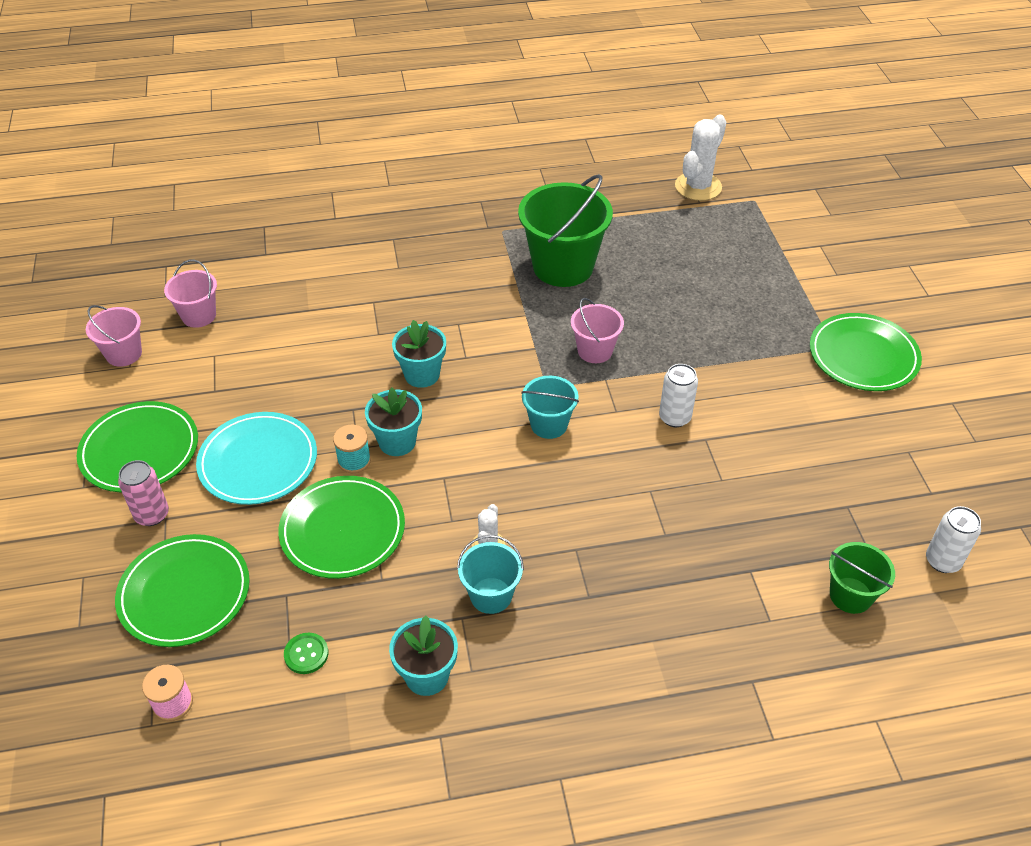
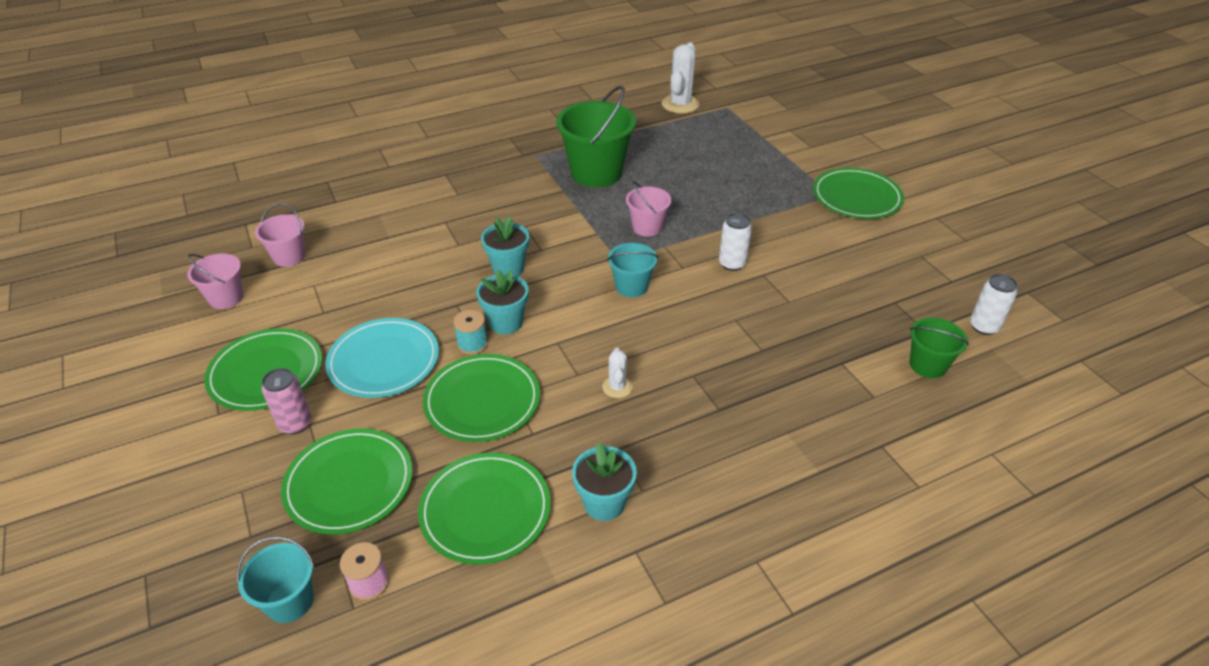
camera: 15 degrees left, 5 degrees down
green button [284,633,328,674] -> green plate [418,453,551,564]
turquoise bucket [457,535,524,614] -> turquoise bucket moved to [237,536,314,623]

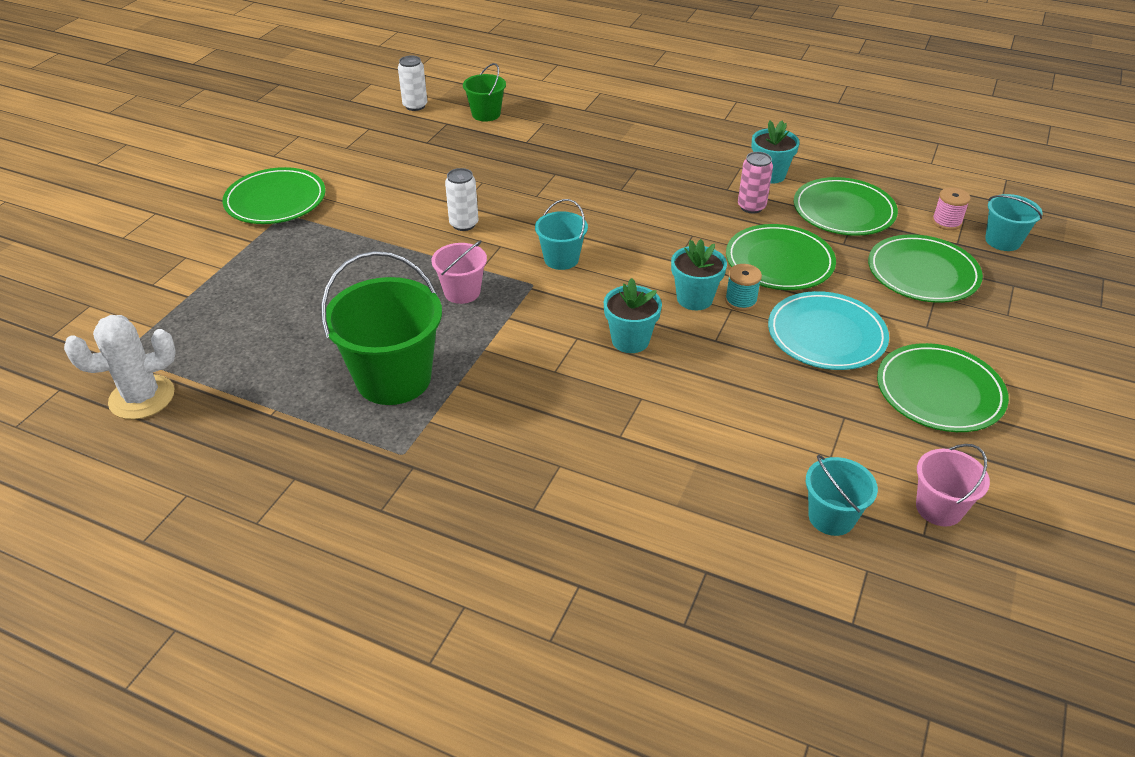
camera: 130 degrees left, 0 degrees up
pink bucket [255,203,305,267] -> turquoise bucket [806,454,878,536]
pink can [262,368,311,434] -> pink can moved to [738,152,773,213]
white cactus [602,348,633,398] -> none

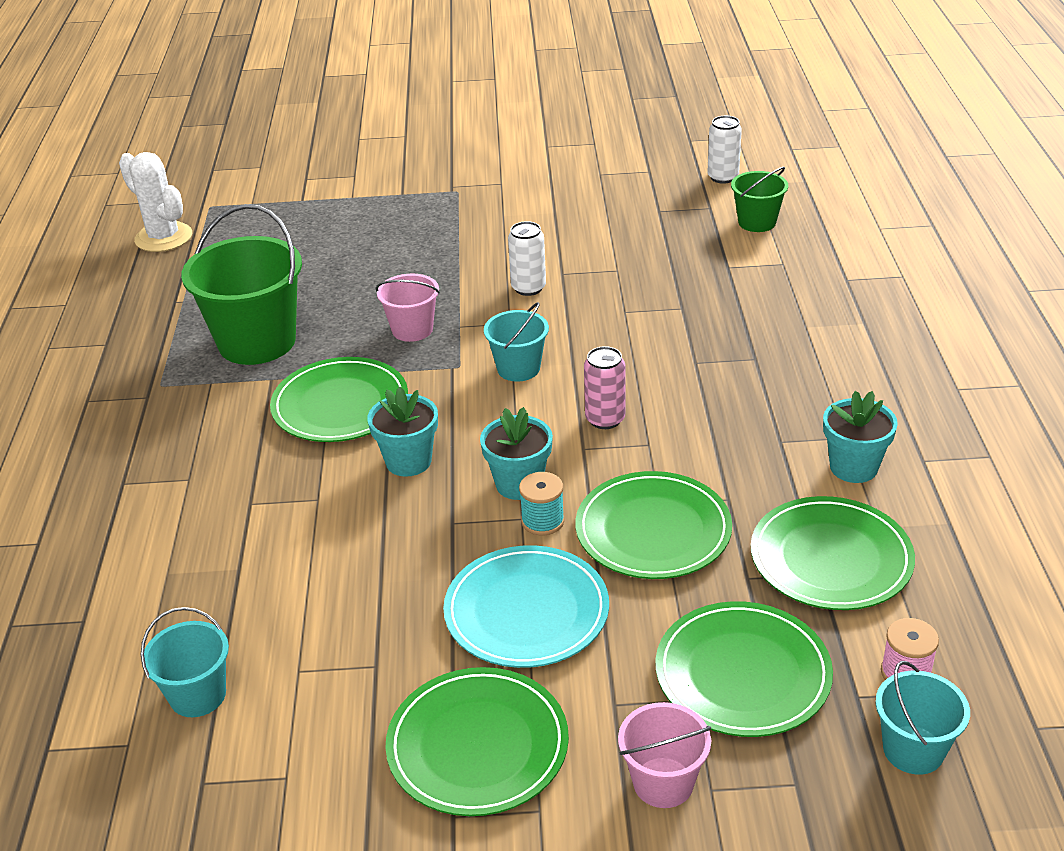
camera: 65 degrees right, 5 degrees down
green plate [222,167,326,224] -> green plate moved to [270,357,408,442]
pink can [738,152,773,213] -> pink can moved to [584,346,625,429]
pink bucket [916,444,990,526] -> pink bucket moved to [618,702,711,808]

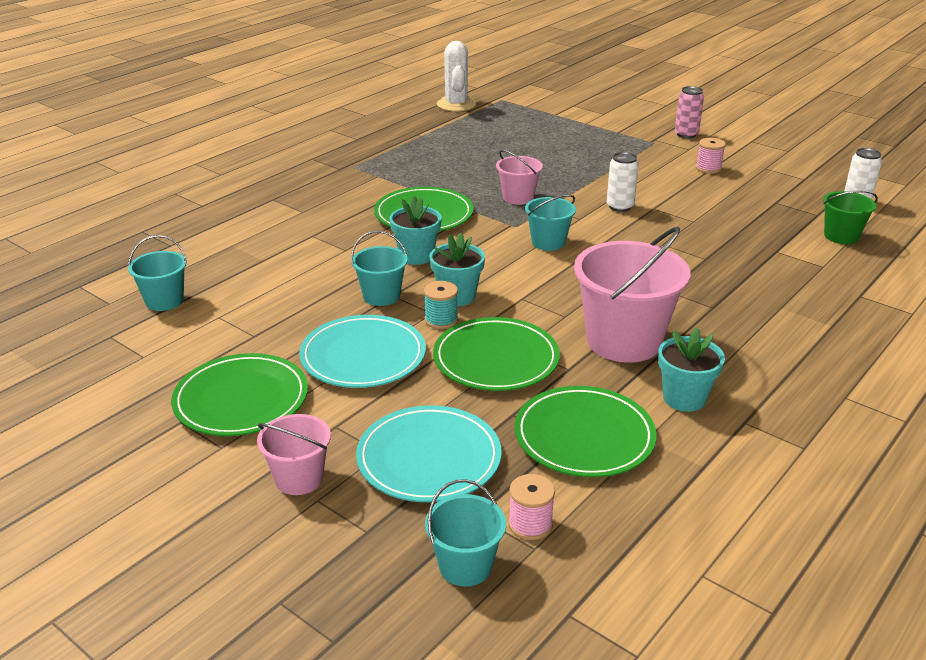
camera: 40 degrees right, 5 degrees down
green bucket [181,204,302,365] -> none
pink can [584,346,625,429] -> pink can moved to [675,86,704,138]
green plate [656,601,833,737] -> turquoise plate [356,405,502,502]
none -> turquoise bucket [351,231,408,306]
none -> pink bucket [574,227,690,363]
none -> pink spool [696,138,726,174]

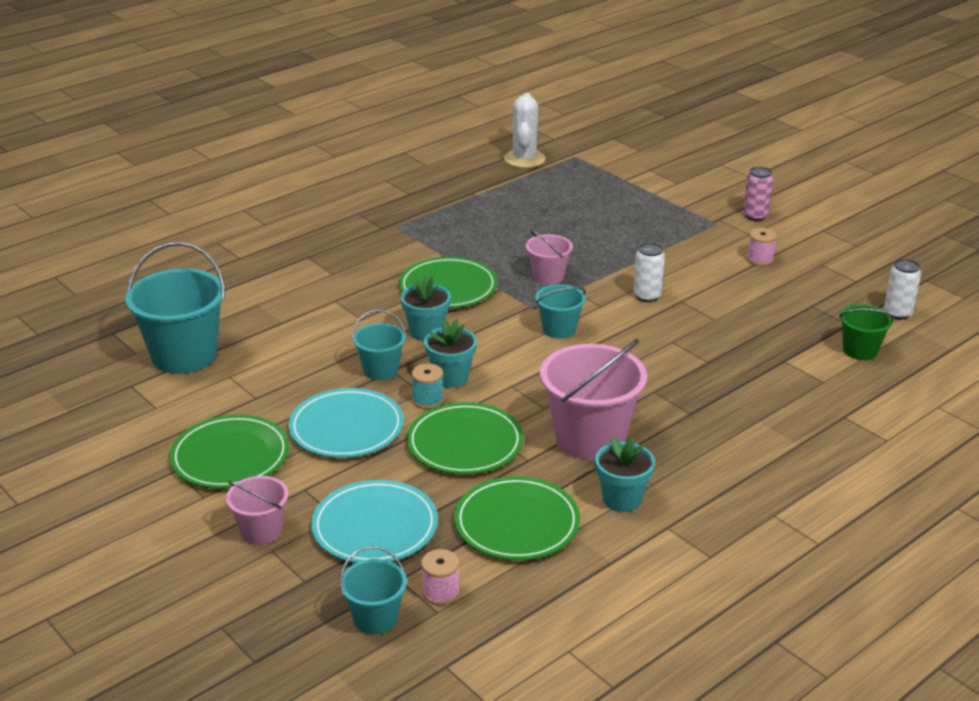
camera: 10 degrees right, 0 degrees up
turquoise bucket [128,235,187,311] -> turquoise bucket [125,242,225,374], size x1.87

